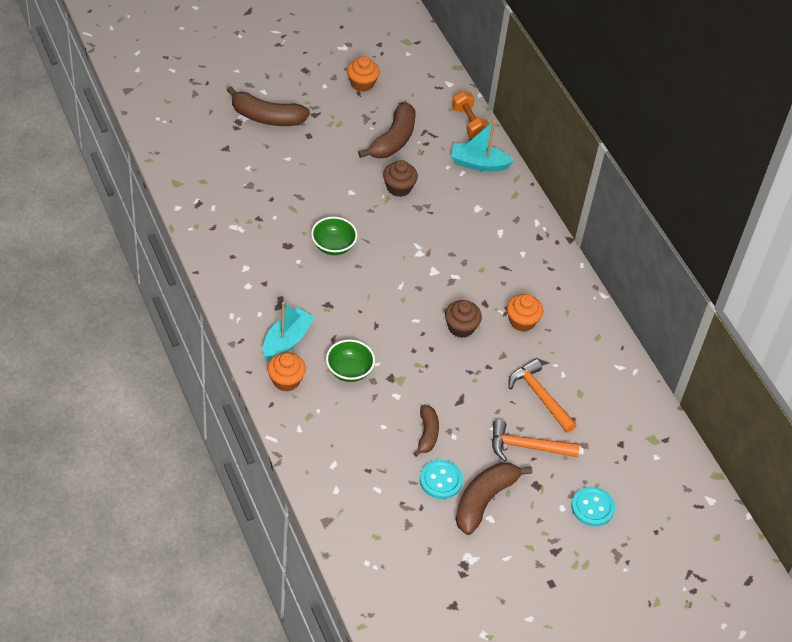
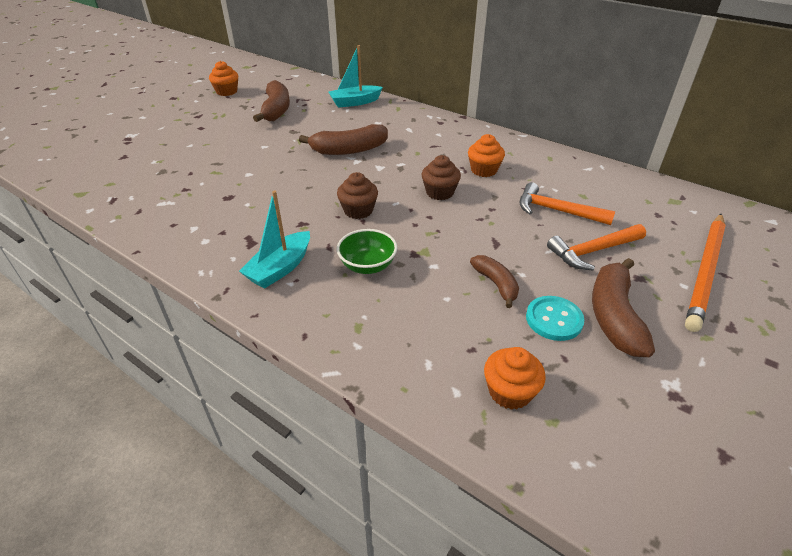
camera: 25 degrees left, 10 degrees down
brown banana [227,86,310,126] -> brown banana moved to [299,124,388,155]
turquoise boat [263,302,315,361] -> turquoise boat turned 150 degrees counterclockwise [239,191,310,289]
orange cupcake [267,352,306,391] -> orange cupcake moved to [484,347,546,410]
green bowl [311,217,358,255] -> none
brown cupcake [383,160,418,197] -> brown cupcake moved to [337,172,378,219]
orange dumbbell [452,91,489,138] -> none
turquoise button [571,486,615,526] -> orange pencil [685,214,726,332]

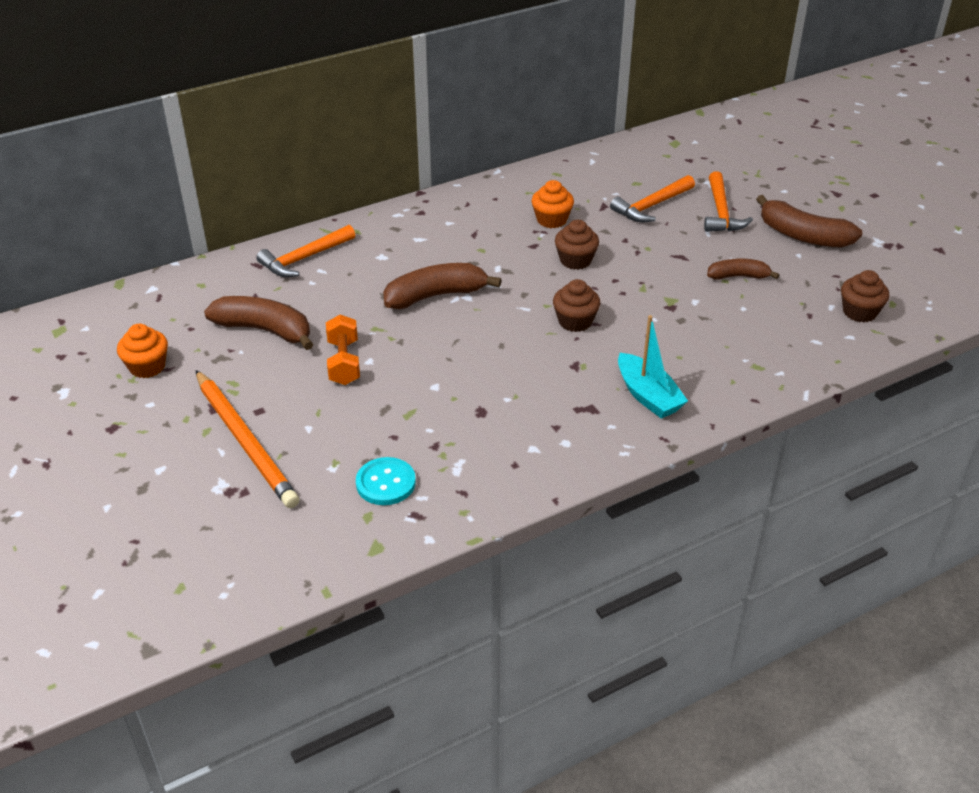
camera: 65 degrees left, 0 degrees up
brown banana [299,124,388,155] -> brown banana turned 120 degrees counterclockwise [383,263,501,309]
turquoise boat [329,45,383,108] -> orange hammer [256,225,355,277]
green bowl [337,229,397,274] -> none
orange cupcake [484,347,546,410] -> brown cupcake [841,270,889,323]
turquoise button [526,296,584,341] -> turquoise button moved to [356,457,416,505]
orange pencil [685,214,726,332] -> orange pencil moved to [195,370,299,508]
none -> orange dumbbell [326,314,360,385]

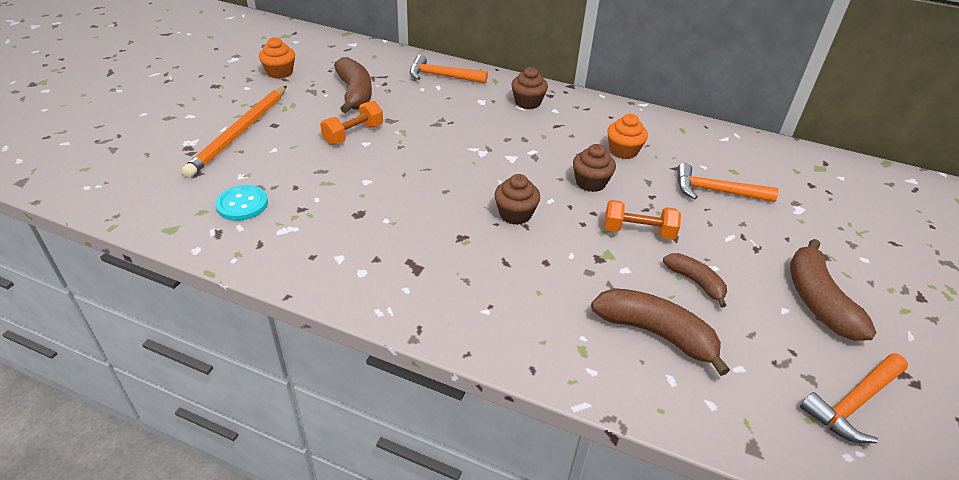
camera: 50 degrees right, 0 degrees up
brown banana [383,263,501,309] -> brown banana moved to [591,288,730,376]
turquoise boat [618,315,688,419] -> none
orange hammer [704,171,753,232] -> orange hammer moved to [800,353,908,443]
brown cupcake [841,270,889,323] -> brown cupcake moved to [511,67,548,109]
none -> orange dumbbell [604,200,681,240]

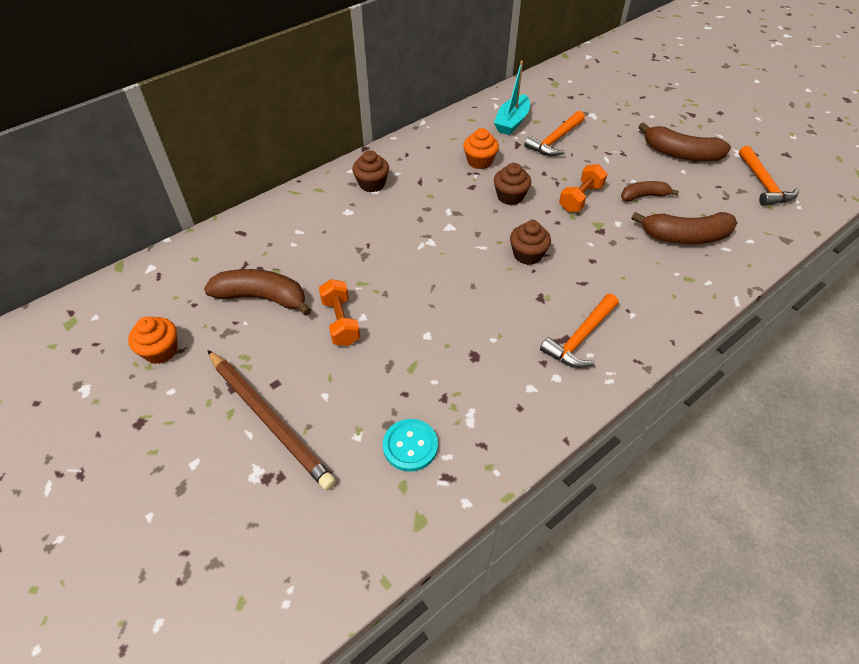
camera: 60 degrees left, 10 degrees up
orange pencil [182,86,287,177] -> brown pencil [207,350,336,490]
orange hammer [410,55,488,84] -> orange hammer moved to [540,294,619,368]
brown banana [591,288,730,376] -> brown banana turned 150 degrees counterclockwise [632,212,737,244]
none -> turquoise boat [494,61,530,135]

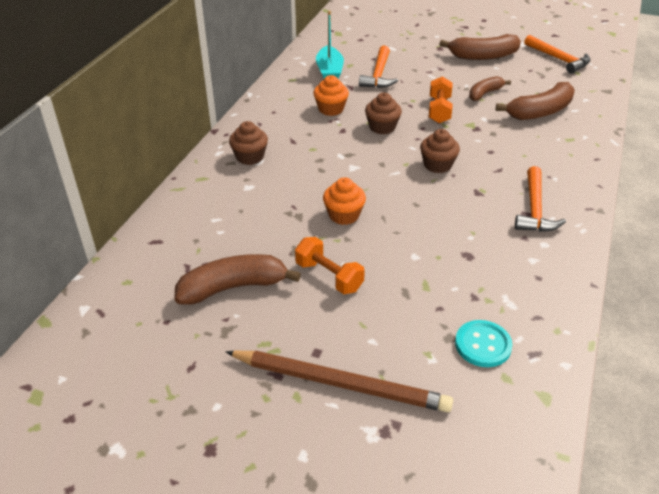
camera: 30 degrees left, 10 degrees down
orange cupcake [128,317,178,364] -> orange cupcake moved to [323,177,366,225]

